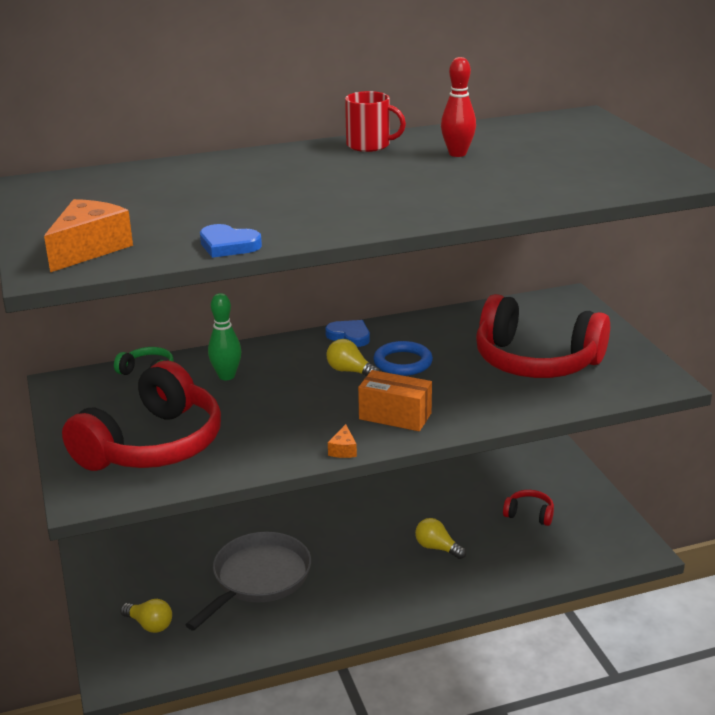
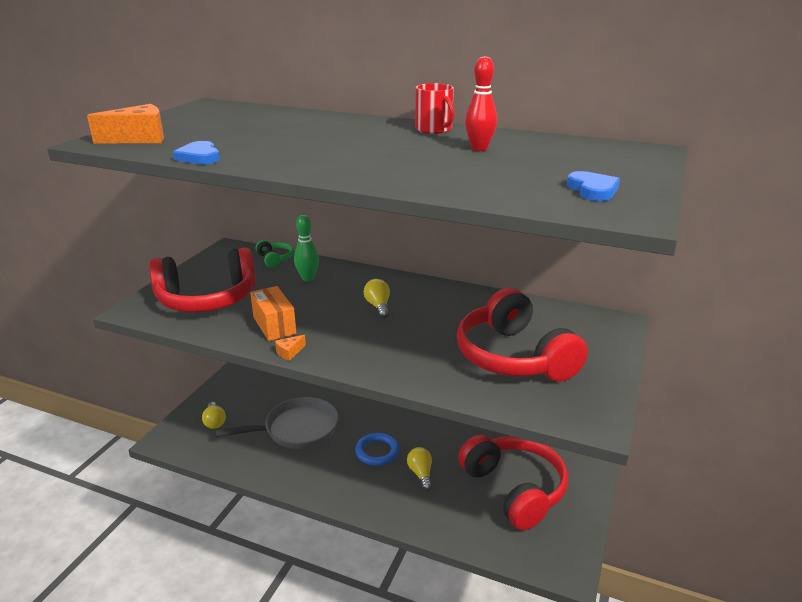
camera: 40 degrees right, 0 degrees up
blue heart [325,320,370,347] -> blue heart moved to [567,171,620,201]
orange box [358,370,432,431] -> orange box moved to [250,286,296,341]
blue ring [373,341,433,376] -> blue ring moved to [355,433,400,466]
red headphones [503,490,554,526] -> red headphones [458,435,568,530], size x2.35

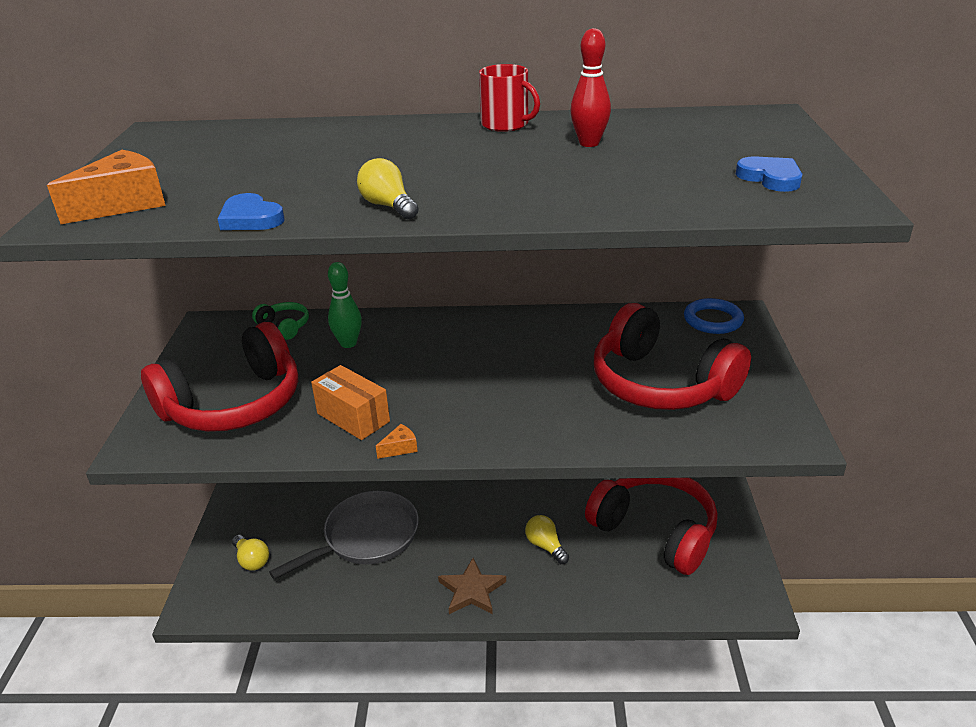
camera: 20 degrees left, 5 degrees up
orange cheese [275,335,306,361] -> orange cheese turned 150 degrees counterclockwise [376,424,418,459]
blue ring [355,433,400,466] -> blue ring moved to [684,298,744,334]
yellow light bulb [364,279,390,318] -> yellow light bulb moved to [357,158,419,220]
none -> brown star [438,558,506,614]

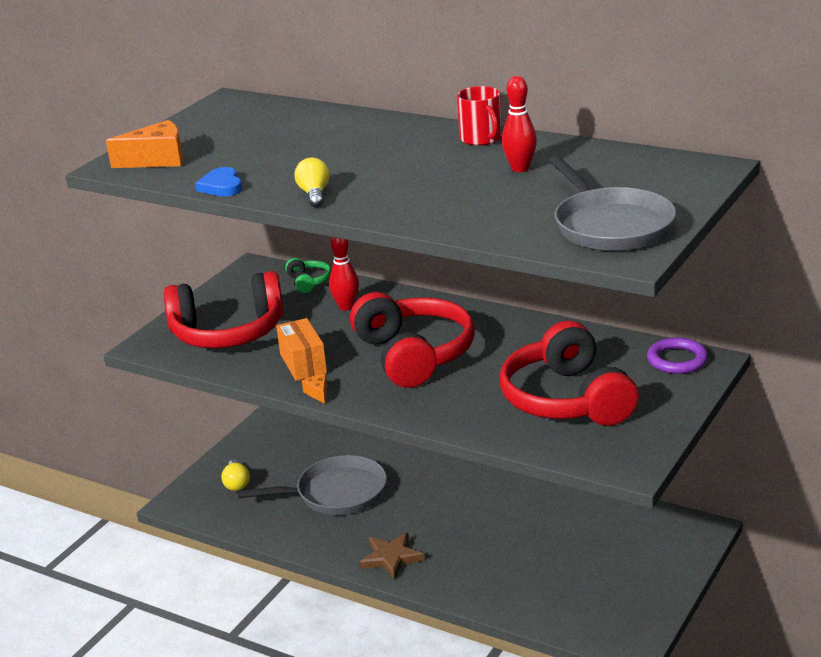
camera: 30 degrees right, 5 degrees down
green bowling pin [328,262,362,348] -> red bowling pin [329,237,359,311]
orange cheese [376,424,418,459] -> orange cheese turned 105 degrees counterclockwise [302,374,327,404]
yellow light bulb [525,515,569,564] -> none
red headphones [585,478,718,575] -> red headphones moved to [350,292,474,388]
blue ring [684,298,744,334] -> purple ring [647,337,708,374]
blue heart [736,156,802,192] -> grey pan [549,156,676,251]

